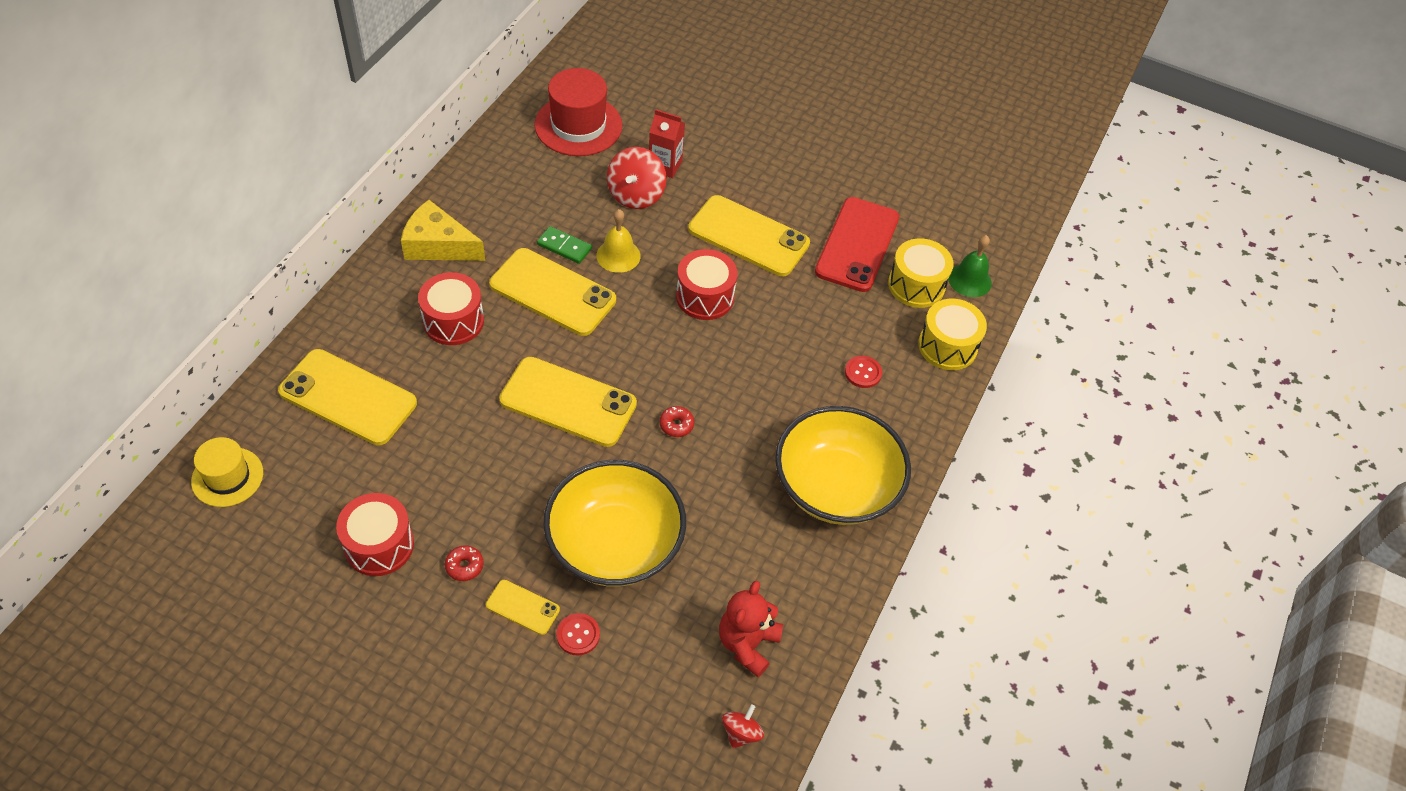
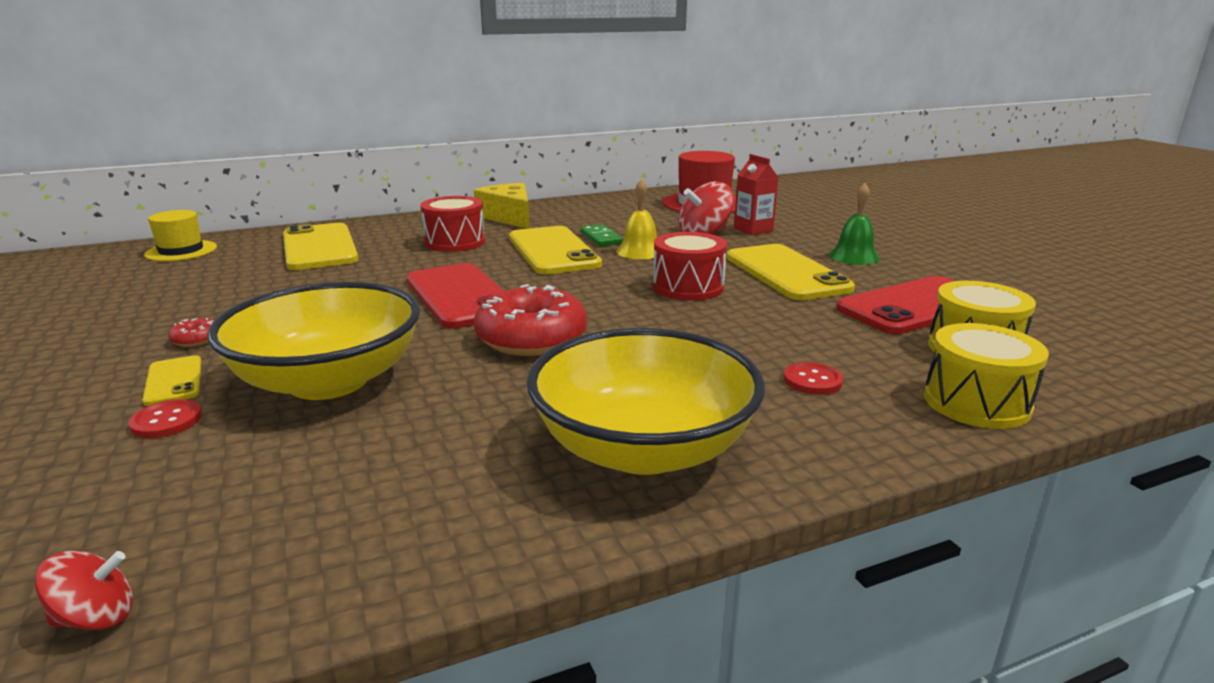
camera: 45 degrees right, 30 degrees down
red drum [336,493,414,576] -> none
yellow phone [499,357,637,447] -> red phone [407,263,504,329]
red donut [659,406,694,437] -> red donut [474,284,587,356], size x2.42
red teddy bear [719,581,783,677] -> none
green bell [948,235,992,297] -> green bell moved to [829,183,880,265]

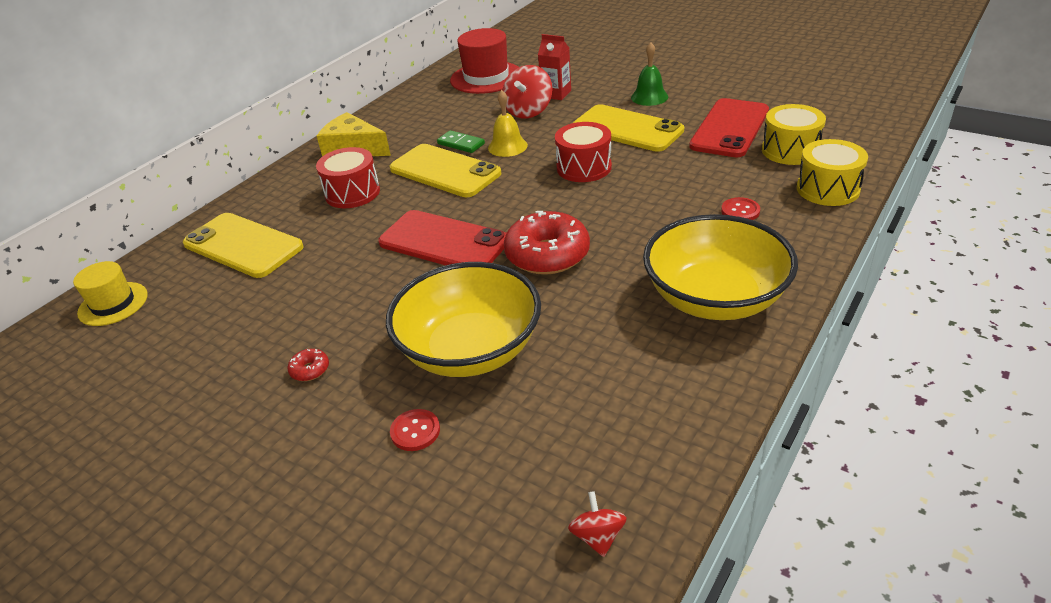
camera: 30 degrees left, 15 degrees up
red spinning top [35,550,133,630] -> red spinning top turned 45 degrees counterclockwise [568,491,627,557]
yellow phone [142,355,201,406] -> none

